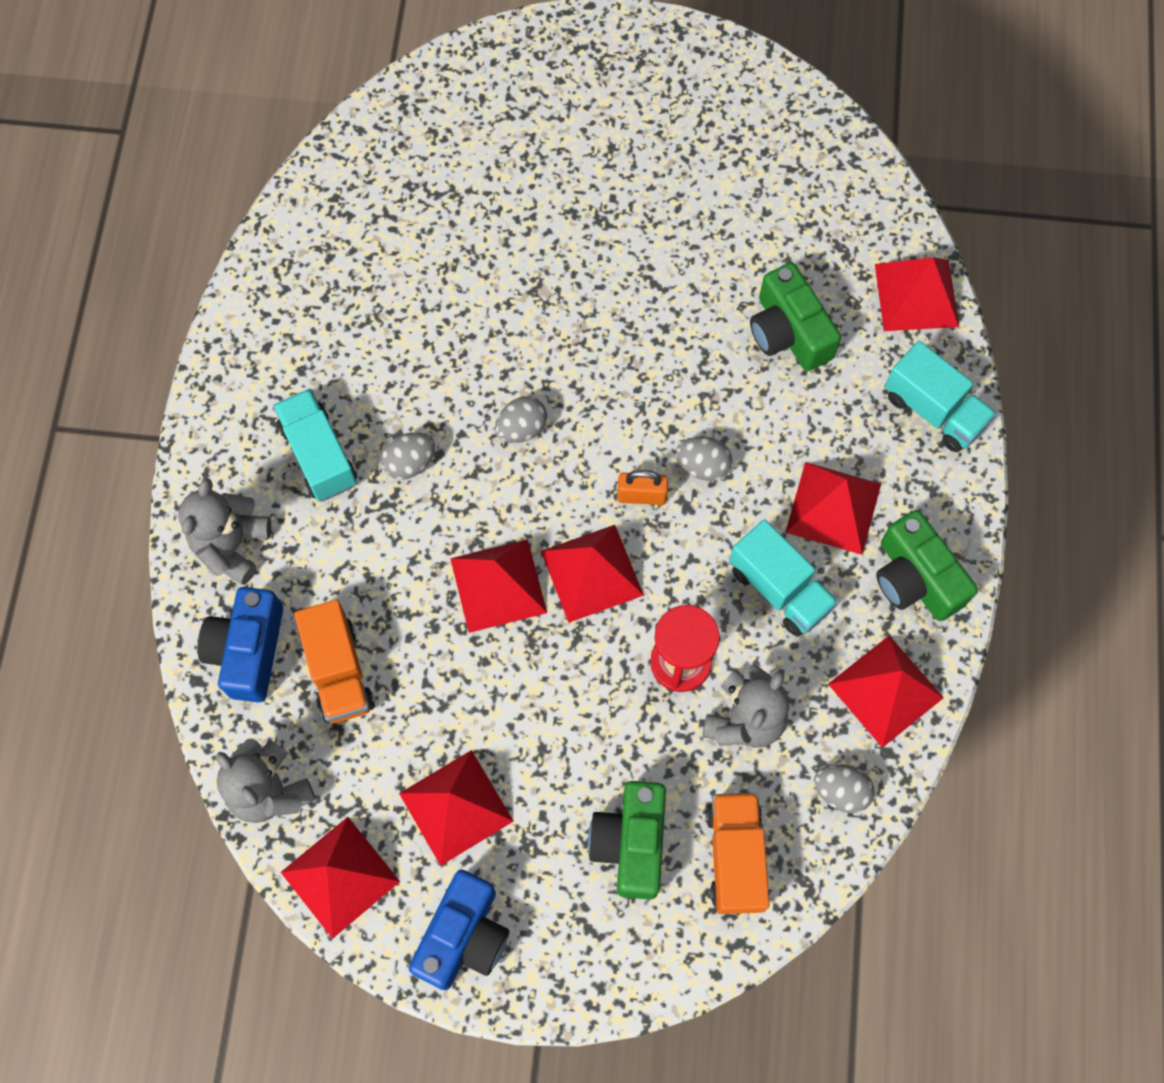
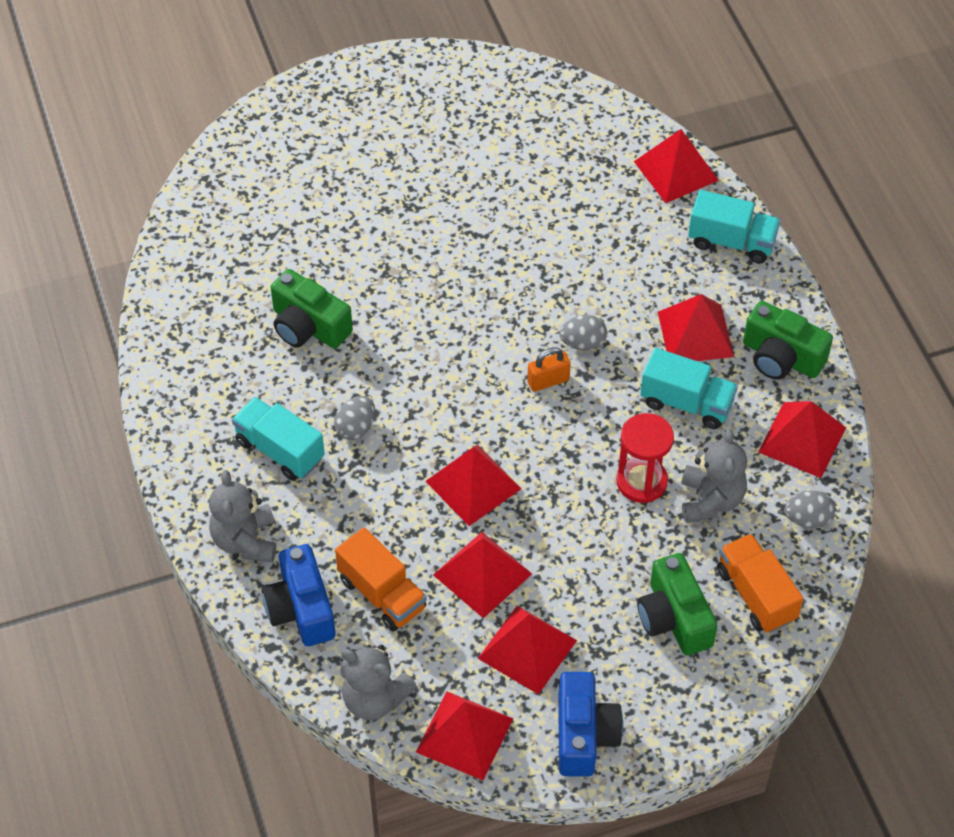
camera: 25 degrees left, 15 degrees down
grey egg [495,396,547,443] -> none
red pyramid [541,525,644,623] -> red pyramid moved to [433,532,532,618]
green camera [750,262,841,371] -> green camera moved to [271,269,353,348]

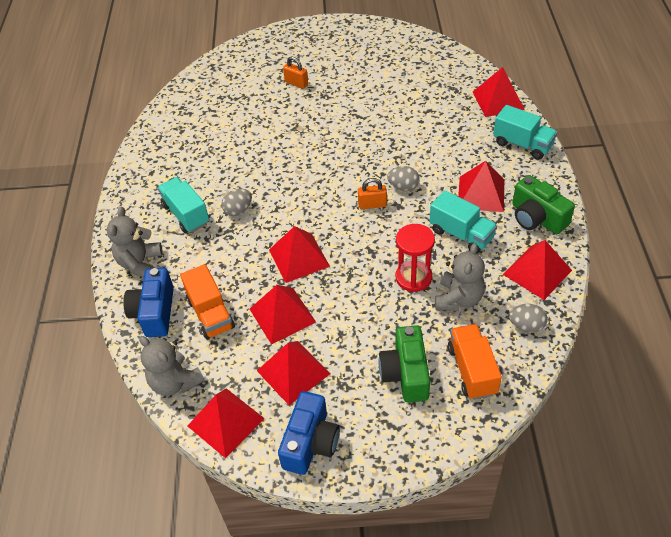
camera: 20 degrees right, 5 degrees down
green camera [271,269,353,348] -> none
none -> orange padlock [283,56,308,89]

